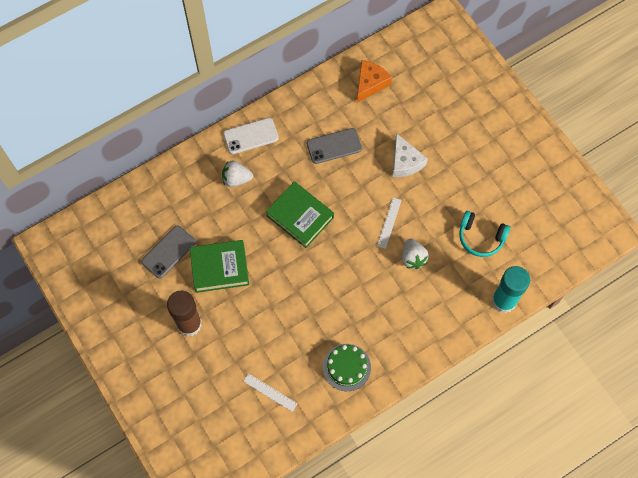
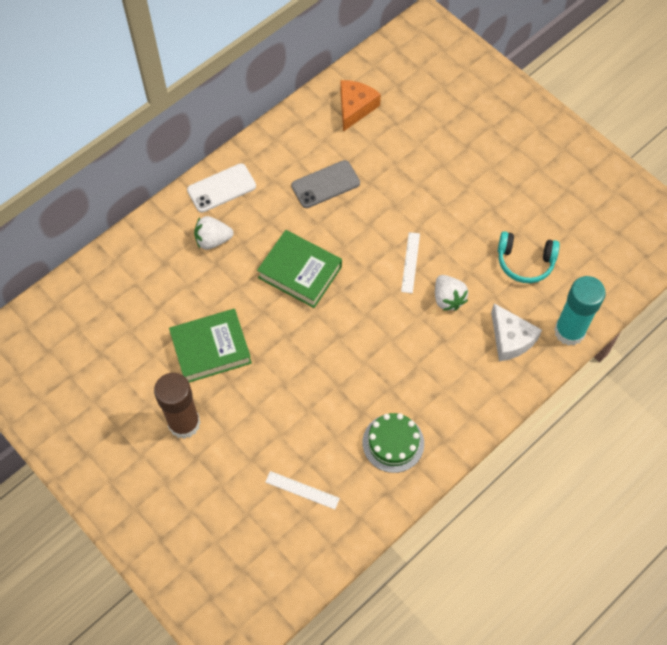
camera: 10 degrees left, 5 degrees down
grey phone [141,225,196,278] -> none
white cheese [393,133,428,177] -> white cheese moved to [491,303,542,361]

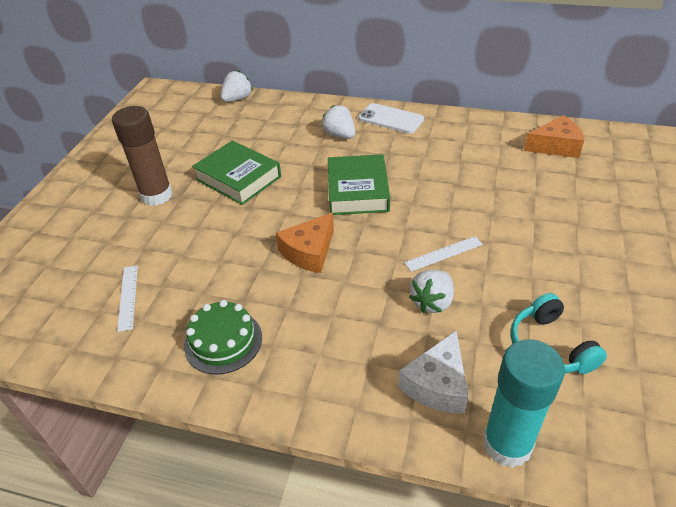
camera: 60 degrees right, 20 degrees down
grey phone [291,160,360,208] -> none
none -> white strawberry [220,71,253,102]
none -> orange cheese [276,213,334,273]

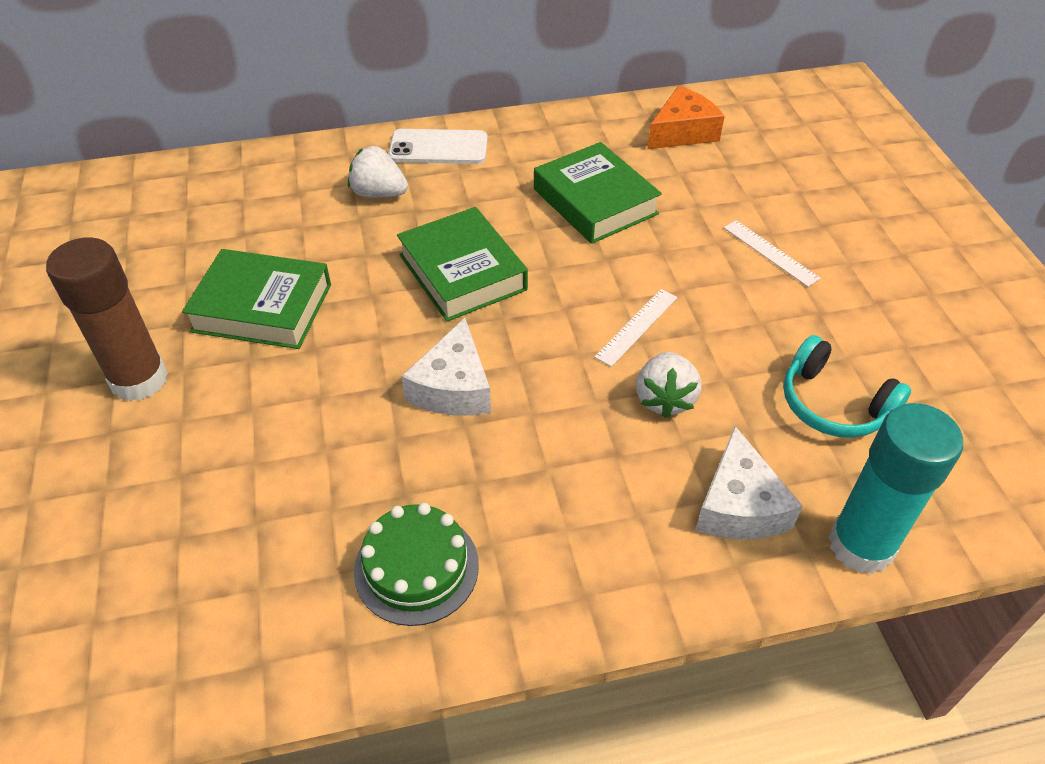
camera: 30 degrees left, 5 degrees up
white ruler [117,265,138,332] -> white ruler moved to [724,220,821,287]
white strawberry [220,71,253,102] -> none
orange cheese [276,213,334,273] -> white cheese [402,318,491,416]
none -> green book [534,142,662,244]

